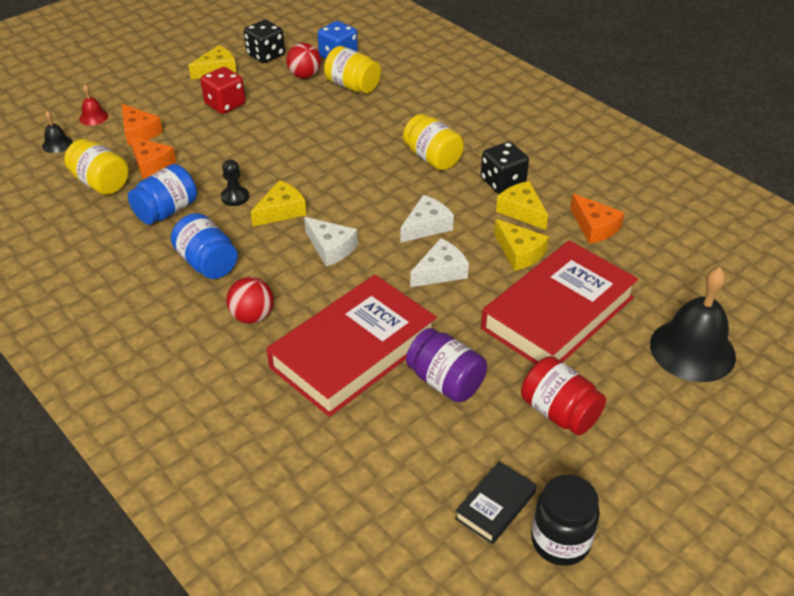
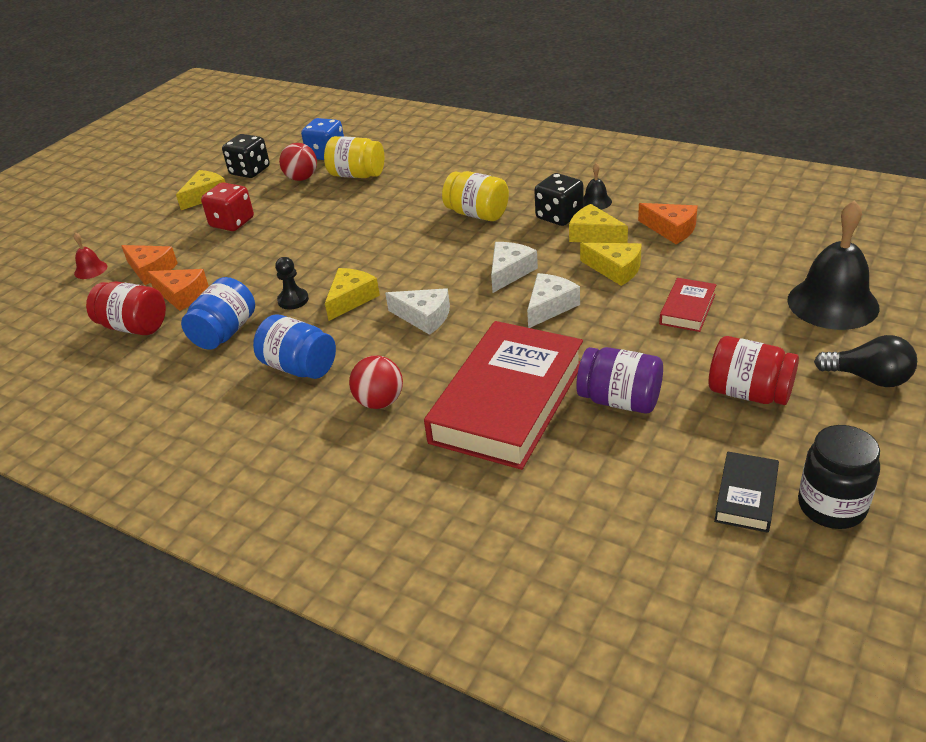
camera: 15 degrees left, 5 degrees down
black bell [42,111,73,153] -> black bell moved to [584,163,612,210]
yellow jar [64,139,129,195] -> red jar [86,281,166,335]
red book [481,240,638,364] -> red book [659,278,717,332], size x0.44
none -> black light bulb [814,335,917,387]

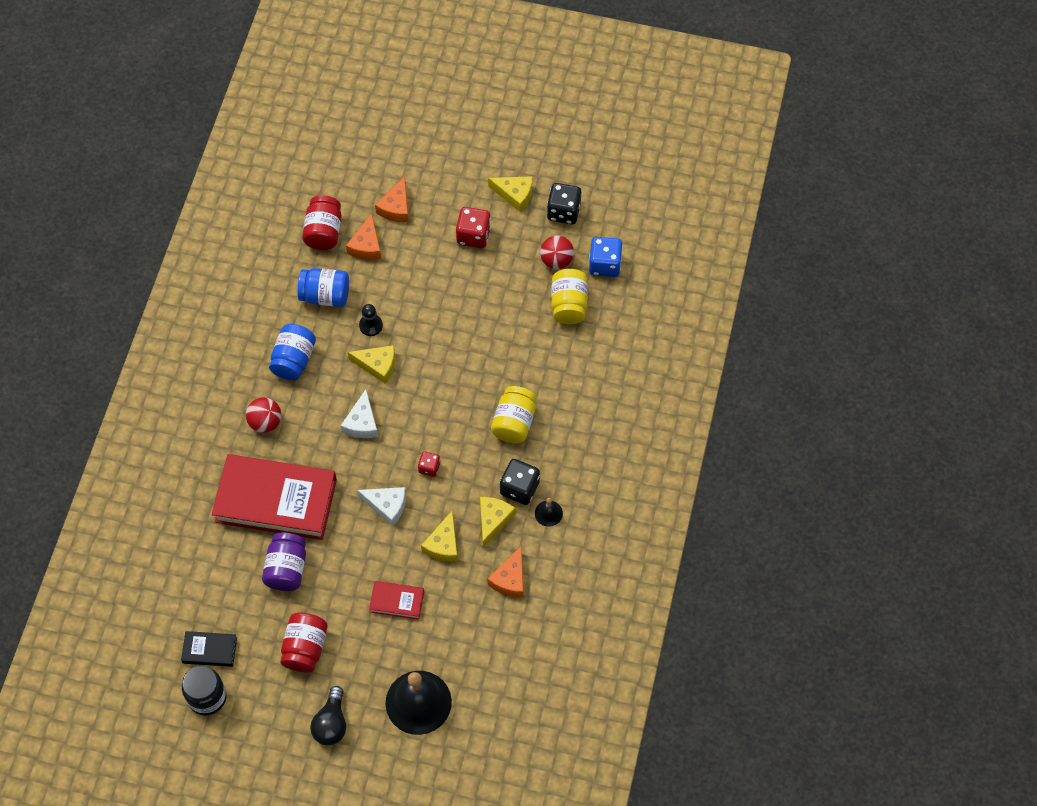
camera: 70 degrees right, 25 degrees up
red bell [74,232,107,279] -> none
white cheese [491,242,538,293] -> red dice [418,451,440,477]

